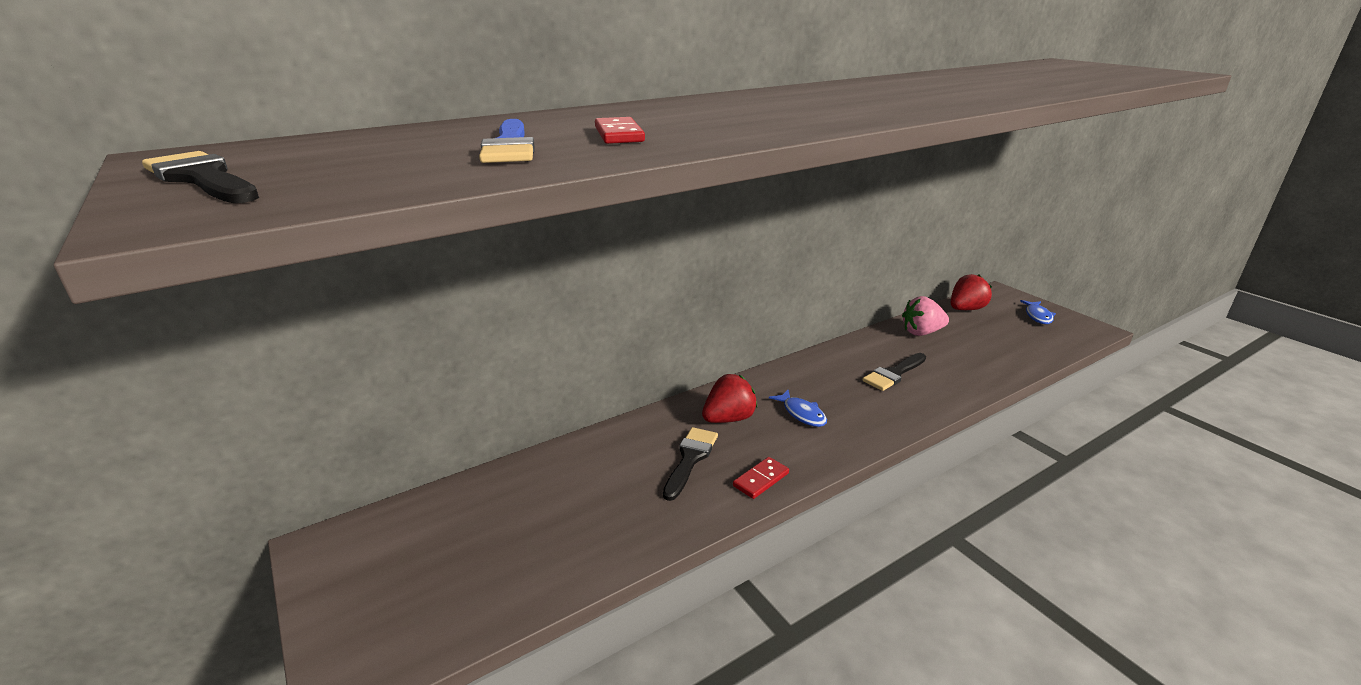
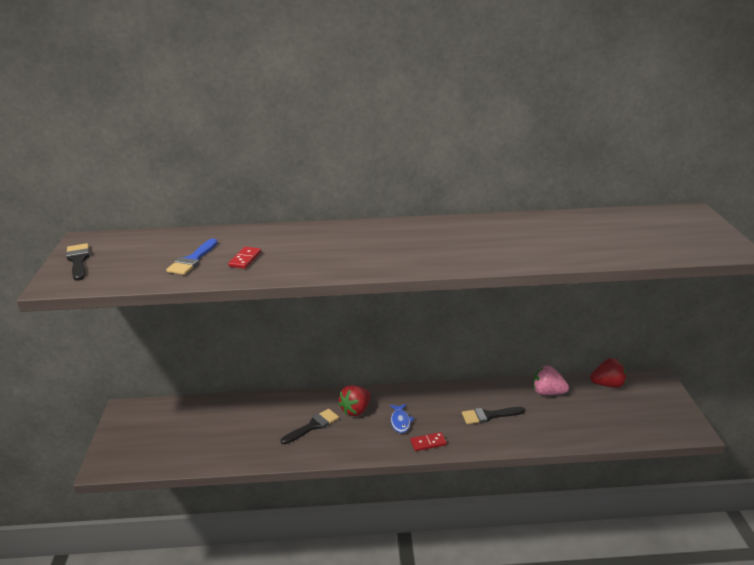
camera: 30 degrees right, 0 degrees up
red strawberry [702,374,757,423] -> red strawberry turned 135 degrees clockwise [338,385,371,416]
red domino [733,457,789,499] -> red domino moved to [410,432,447,451]
blue fish [1020,300,1056,324] -> none

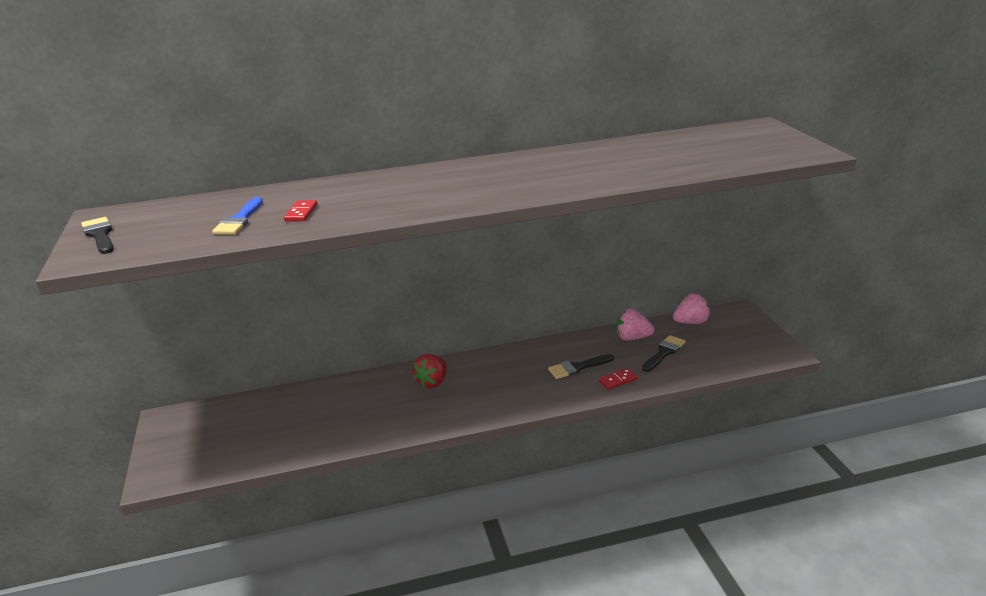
camera: 10 degrees left, 0 degrees up
black brush [281,409,339,444] -> black brush moved to [642,335,686,372]
blue fish [390,404,414,433] -> none
red domino [410,432,447,451] -> red domino moved to [599,368,637,390]
red strawberry [590,358,627,388] -> pink strawberry [673,293,710,324]

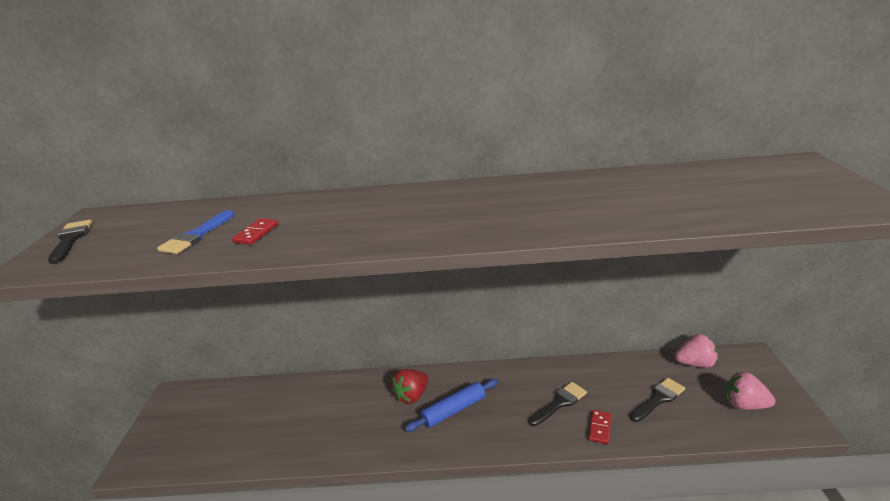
camera: 15 degrees right, 0 degrees up
black brush [548,354,614,379] -> black brush turned 150 degrees clockwise [528,382,587,426]
red domino [599,368,637,390] -> red domino turned 60 degrees counterclockwise [589,410,611,444]
pink strawberry [616,308,654,341] -> pink strawberry moved to [726,372,775,410]
none -> blue rolling pin [405,379,498,432]

